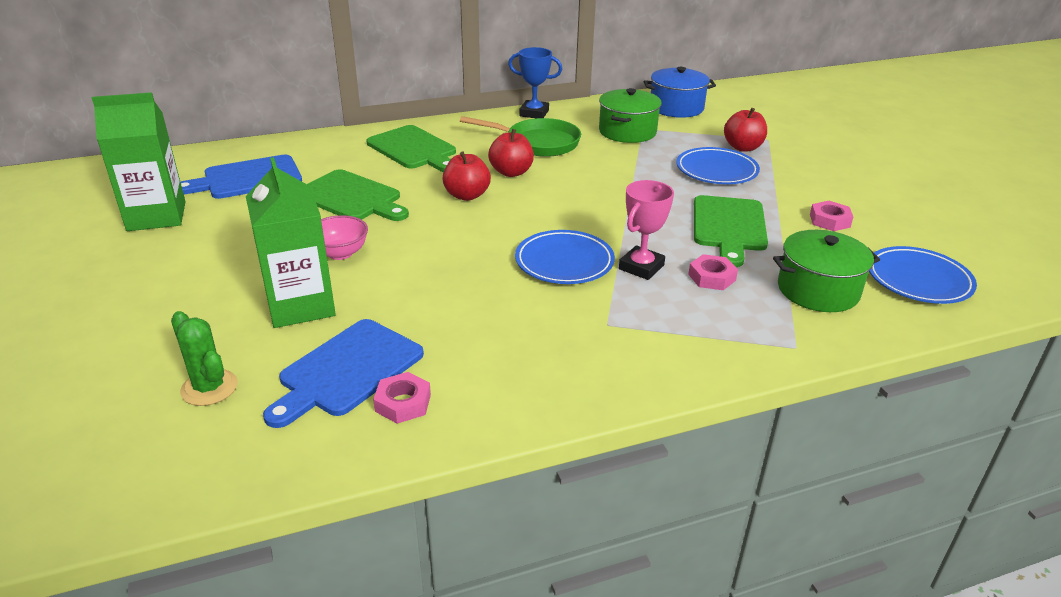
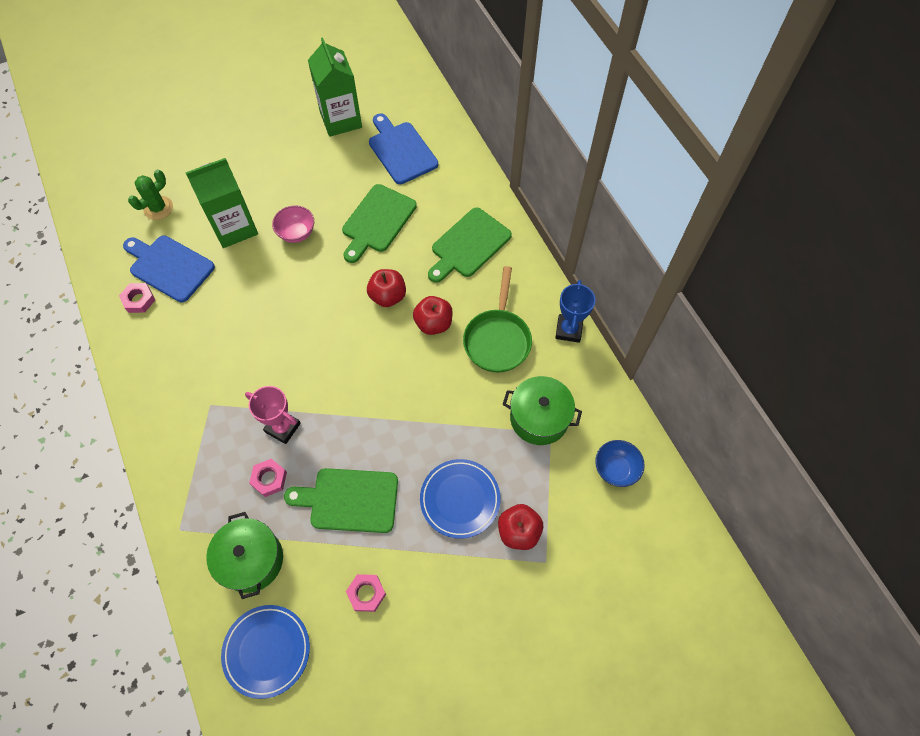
camera: 85 degrees right, 30 degrees up
blue plate [515,230,615,284] -> none
blue pot [644,67,716,118] -> blue bowl [595,440,645,487]

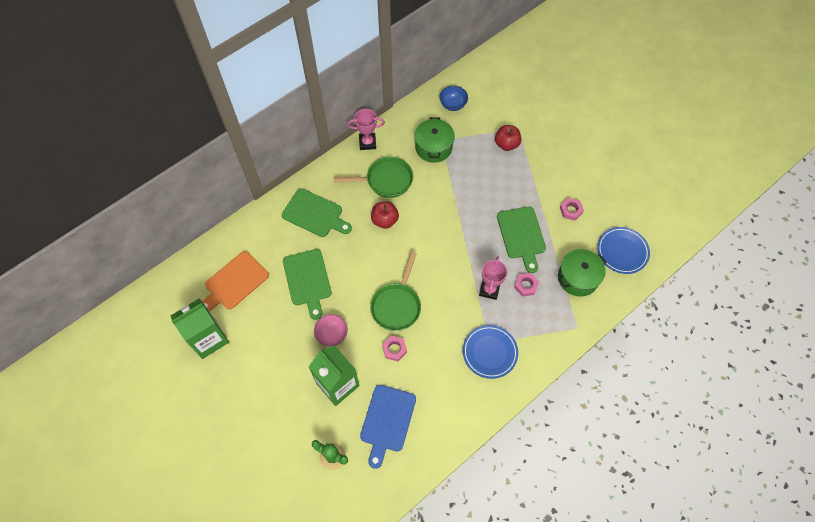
camera: 105 degrees left, 0 degrees up
pink nut [119,283,155,313] -> pink nut moved to [382,336,407,361]
green cutting board [342,184,417,263] -> green cutting board turned 60 degrees clockwise [283,249,332,320]
red apple [367,269,406,307] -> none
blue cutting board [369,114,438,184] -> orange cutting board [202,251,269,312]
blue plate [420,459,500,539] -> blue plate moved to [463,325,518,379]
blue trophy [555,280,595,343] -> pink trophy [347,109,385,150]
none -> green pan [370,251,421,331]

